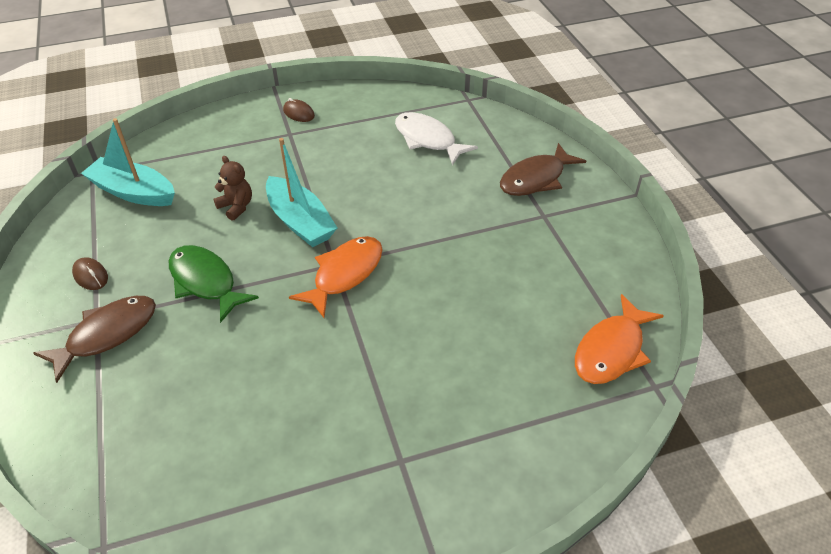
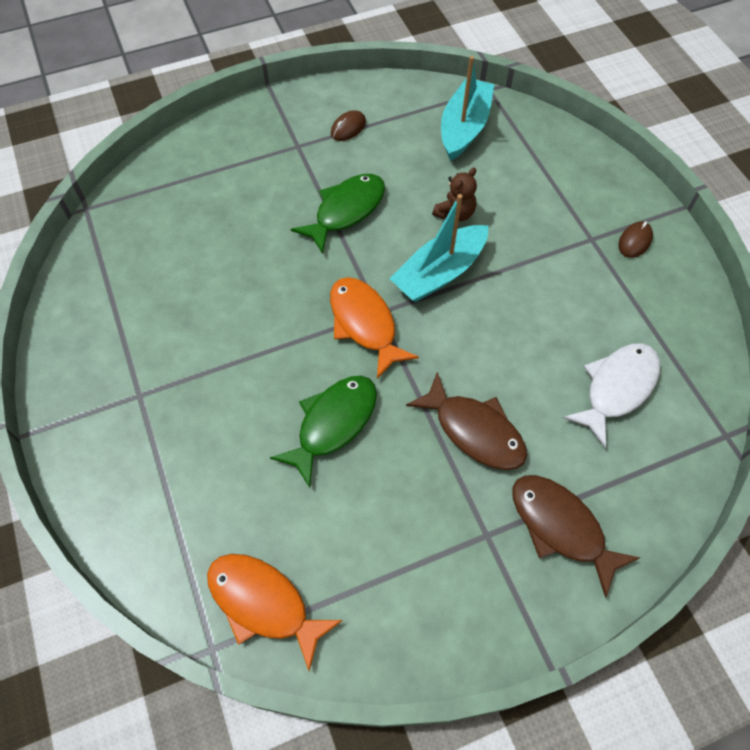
camera: 85 degrees right, 15 degrees up
brown fish [33,296,156,383] -> brown fish moved to [406,372,527,470]
orange fish [289,236,383,318] -> orange fish turned 150 degrees counterclockwise [330,277,419,379]
none -> green fish [270,376,377,488]

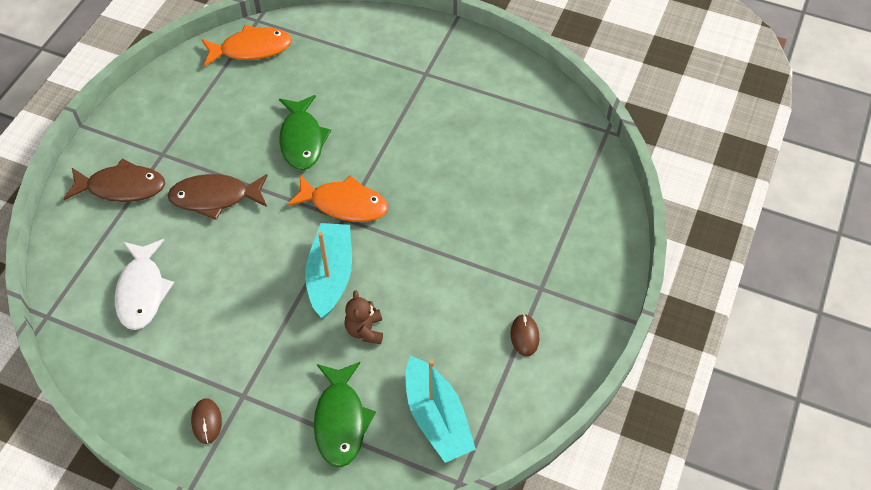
camera: 135 degrees right, 5 degrees down
green fish [291,174,385,254] -> green fish moved to [314,362,376,467]

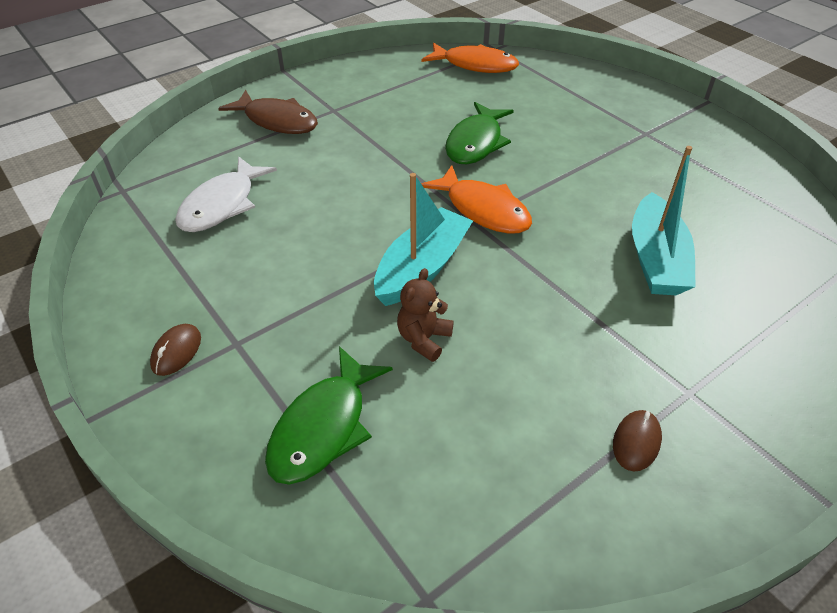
camera: 30 degrees right, 10 degrees down
brown fish [168,174,268,220] -> none
turquoise boat [406,356,476,463] -> turquoise boat moved to [632,146,696,295]

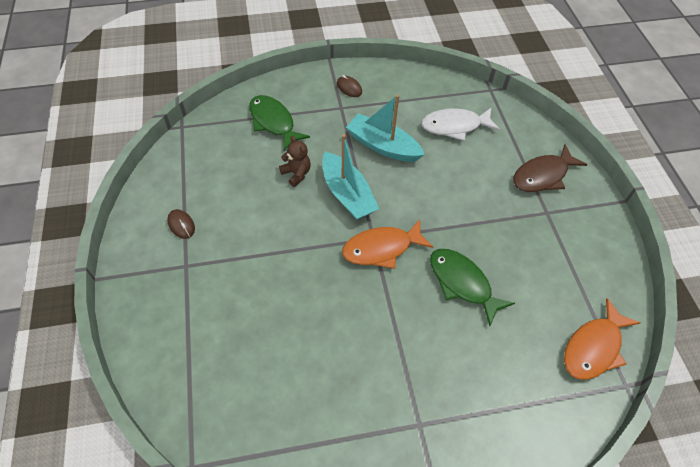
camera: 115 degrees right, 10 degrees up
white fish [175,156,277,232] -> white fish turned 60 degrees counterclockwise [421,107,500,141]
turquoise boat [632,146,696,295] -> turquoise boat moved to [346,95,425,162]

